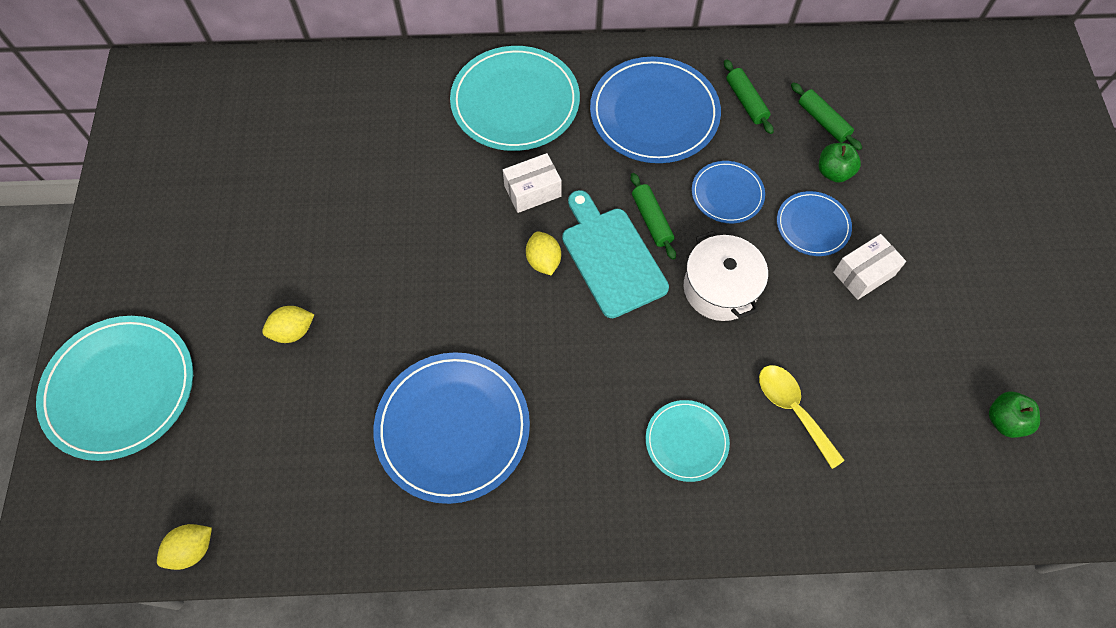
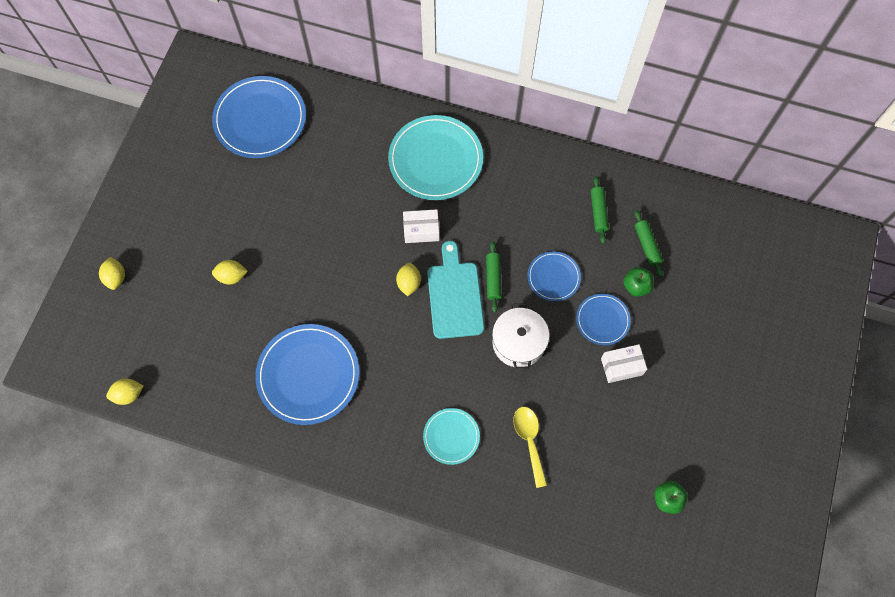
camera: 20 degrees right, 5 degrees up
turquoise plate [36,316,193,461] -> yellow lemon [99,257,125,290]
blue plate [590,57,721,163] -> blue plate moved to [212,76,306,158]

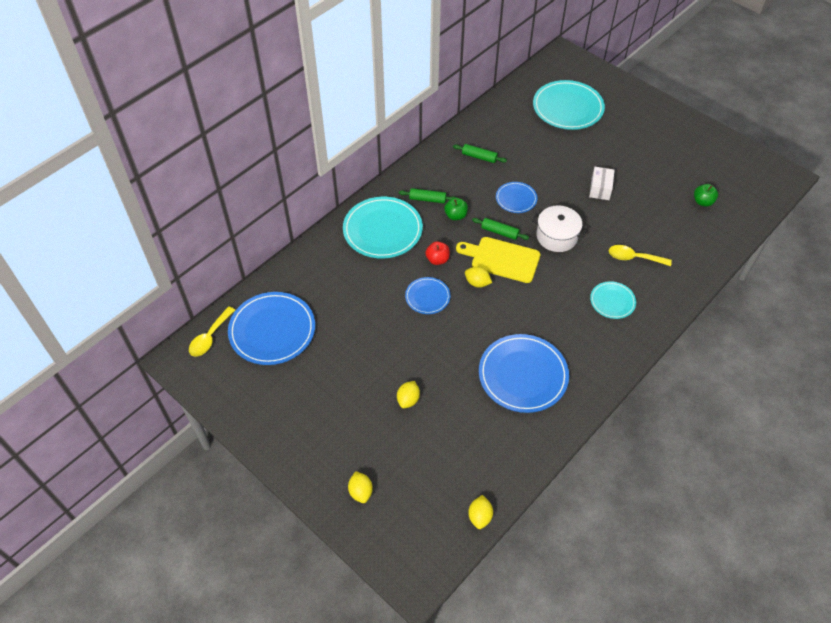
camera: 65 degrees left, 15 degrees down
yellow lemon [99,257,125,290] -> yellow lemon turned 60 degrees clockwise [348,471,373,503]
white box [403,209,439,243] -> red apple [425,241,450,265]
turquoise cutting board [427,241,484,339] -> yellow cutting board [456,237,541,283]
blue plate [576,294,631,345] -> blue plate moved to [405,277,451,314]
green apple [623,267,654,297] -> green apple moved to [444,198,468,220]
green rolling pin [634,210,663,277] -> green rolling pin moved to [399,188,456,203]
none -> yellow spoon [189,306,235,357]
none -> turquoise plate [533,80,605,130]

